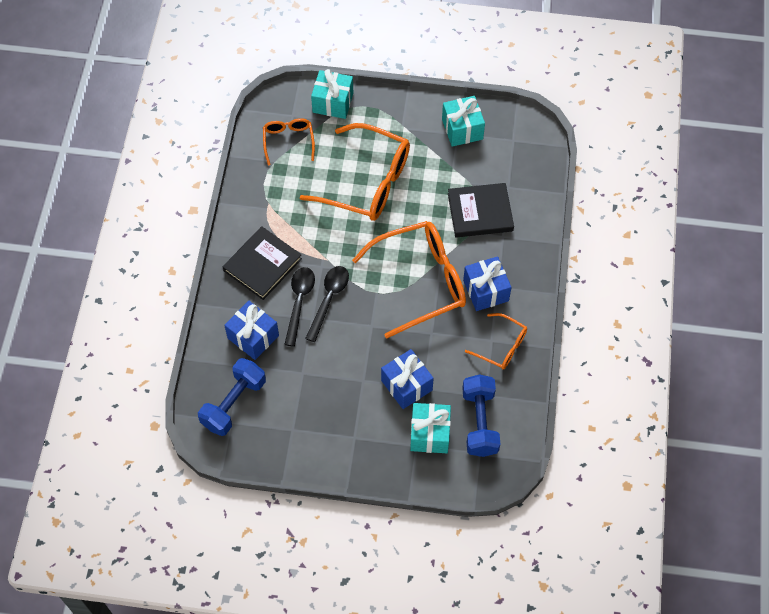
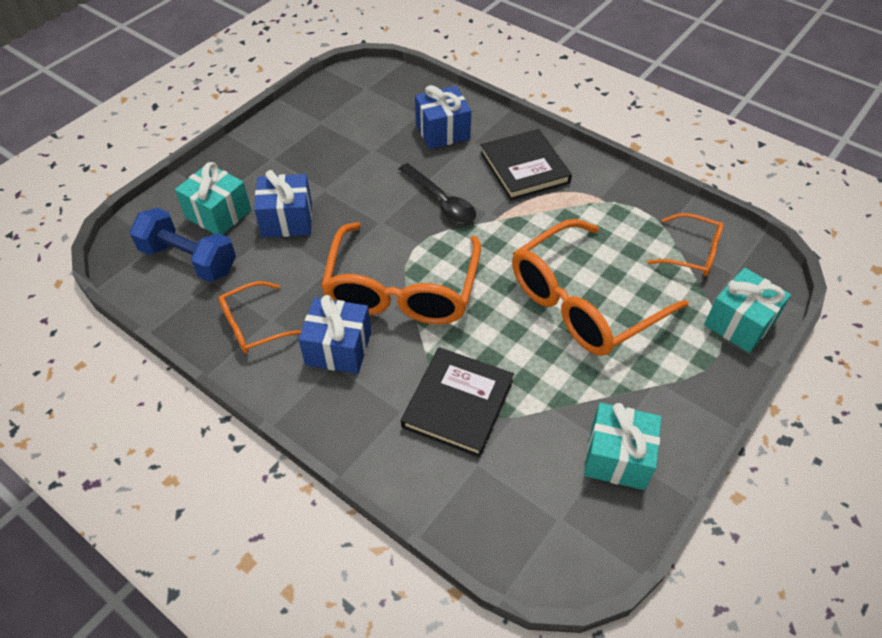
camera: 120 degrees right, 10 degrees down
blue dumbbell [198,358,266,436] -> none
black spoon [284,267,315,347] -> none

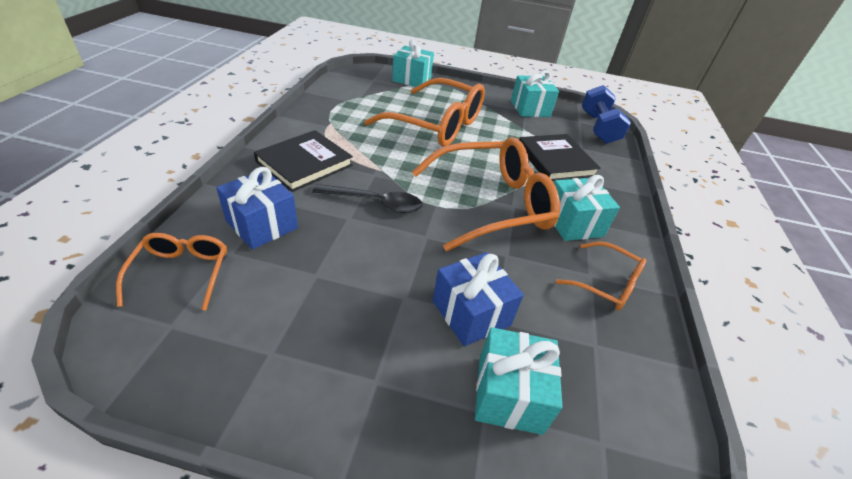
camera: 120 degrees left, 10 degrees down
blue dumbbell [130,208,236,282] -> blue dumbbell moved to [582,85,631,144]
blue gift [298,295,371,374] -> turquoise gift [554,175,620,241]
black spoon [399,163,476,224] -> black spoon turned 75 degrees clockwise [312,184,422,213]
black book [401,347,514,457] -> black book turned 75 degrees clockwise [519,134,601,181]
orange glasses [647,213,724,276] -> orange glasses moved to [116,233,227,310]

